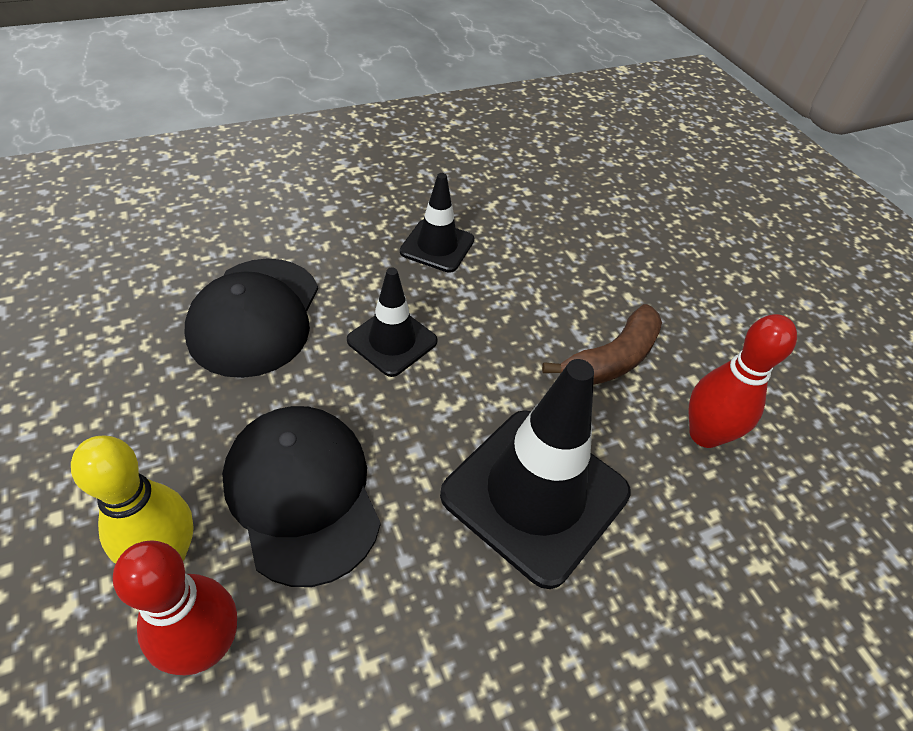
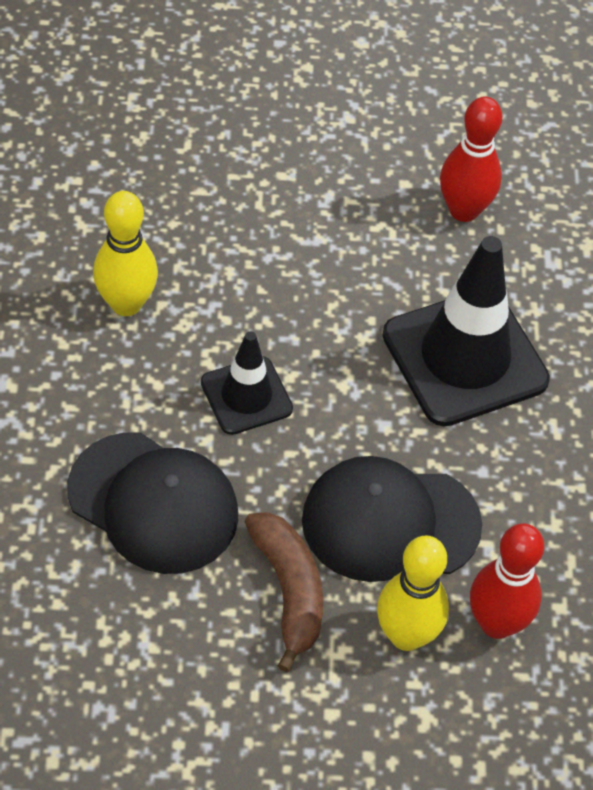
camera: 65 degrees left, 5 degrees up
black traffic cone [400,173,474,273] -> yellow bowling pin [93,191,158,316]
brown banana [542,304,662,385] -> brown banana moved to [245,512,323,672]

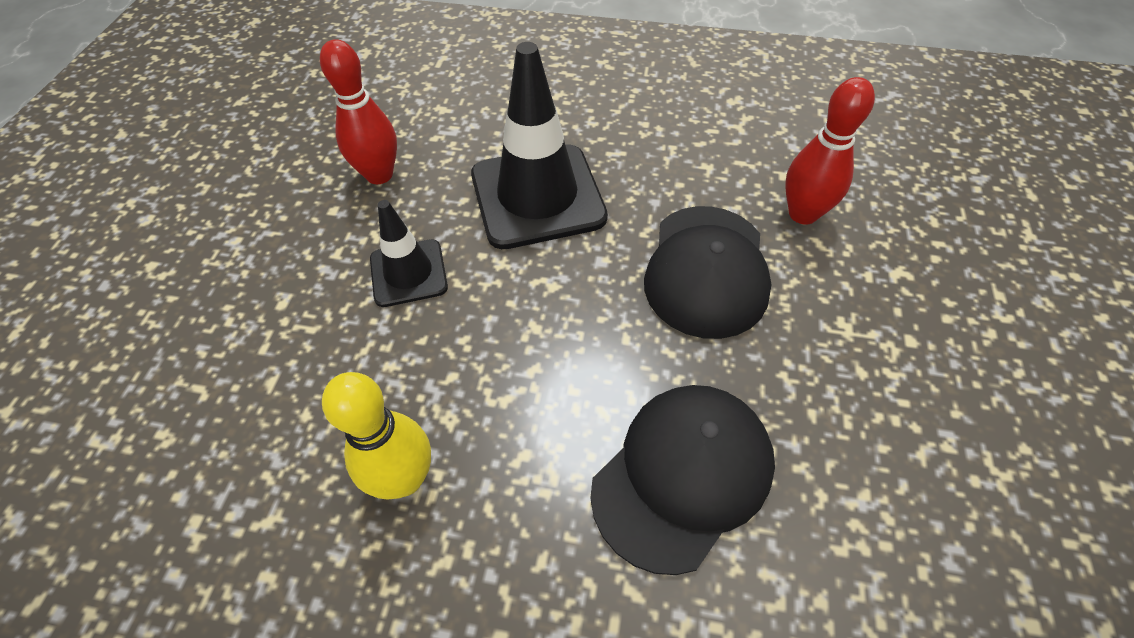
camera: 75 degrees left, 0 degrees up
black traffic cone [201,331,293,435] -> black traffic cone moved to [370,200,448,307]
brown banana [245,512,323,672] -> none
yellow bowling pin [377,536,449,651] -> none

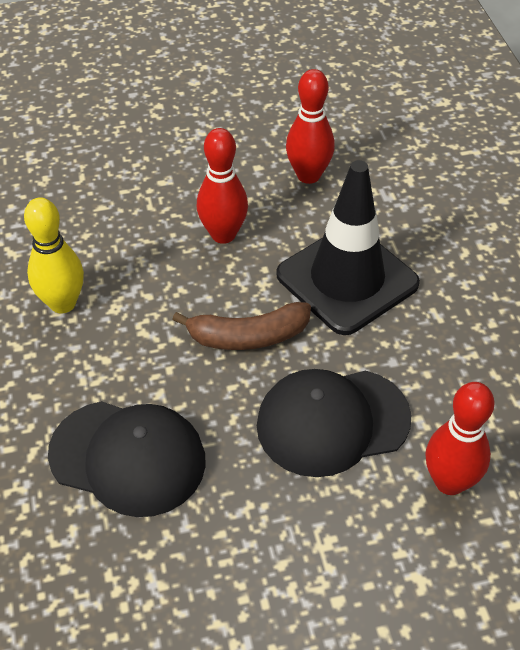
camera: 65 degrees right, 5 degrees down
black traffic cone [370,200,448,307] -> red bowling pin [197,128,248,244]
none -> brown banana [172,302,311,350]

